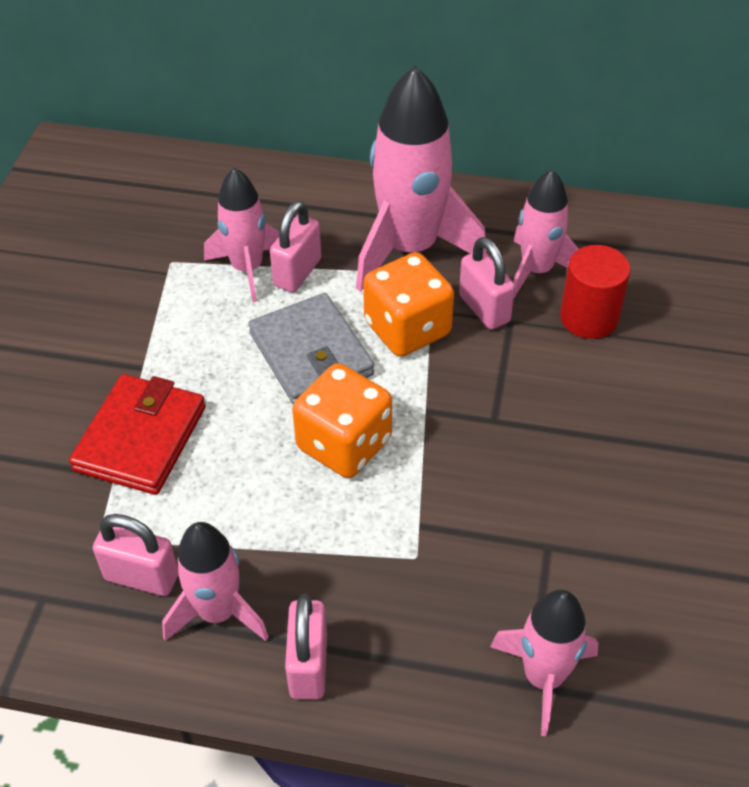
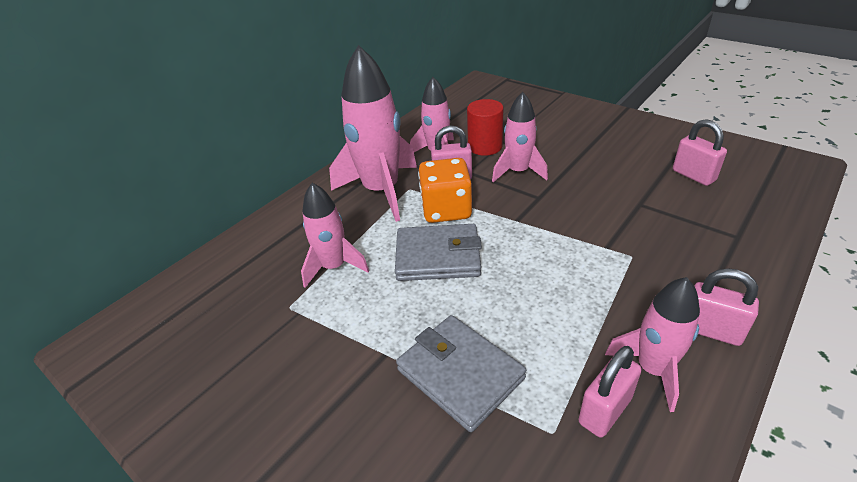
camera: 60 degrees left, 10 degrees down
red wallet [69,374,206,495] -> grey wallet [396,315,526,432]
pink padlock [270,201,321,292] -> pink padlock moved to [673,119,727,186]
orange dice [292,363,392,478] -> none
pink rocket [490,590,598,736] -> pink rocket moved to [492,92,548,182]

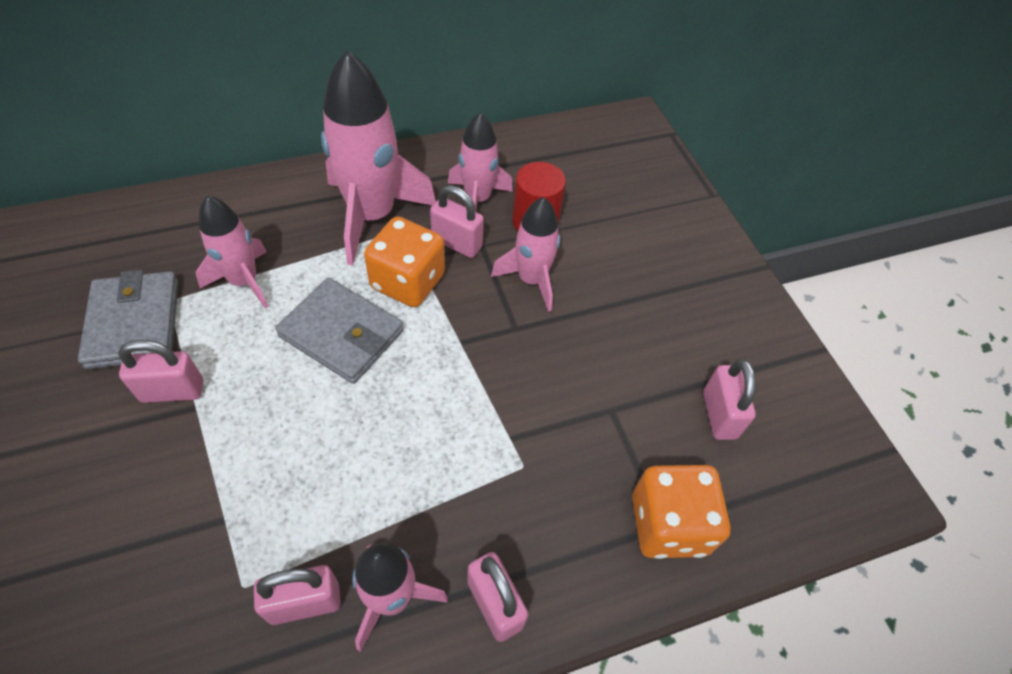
camera: 25 degrees right, 15 degrees up
grey wallet [396,315,526,432] -> grey wallet moved to [78,270,178,369]
none -> pink padlock [118,340,203,403]
none -> orange dice [632,465,730,559]

